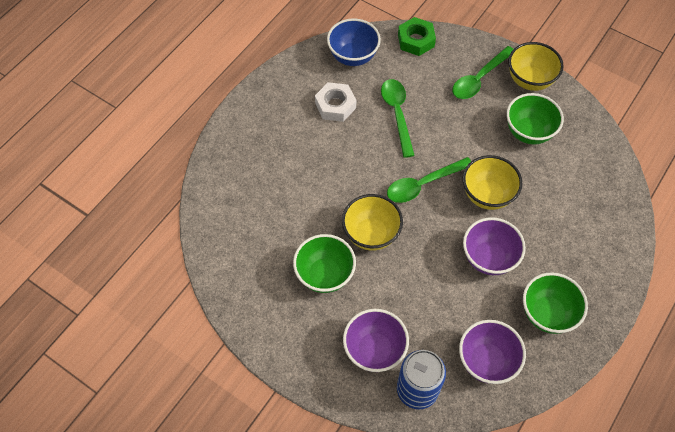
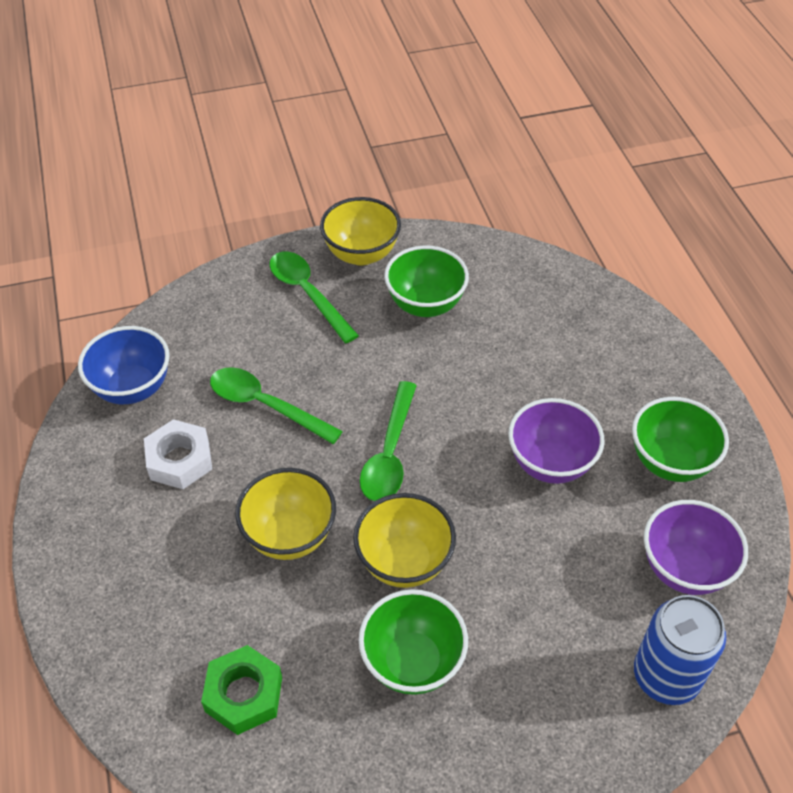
camera: 50 degrees left, 10 degrees down
purple bowl [343,309,409,372] -> none
green nut [398,17,436,56] -> green nut moved to [201,645,282,735]
green spoon [452,46,513,99] -> green spoon turned 150 degrees clockwise [269,252,359,343]
yellow bowl [463,155,522,210] -> yellow bowl moved to [235,468,336,560]

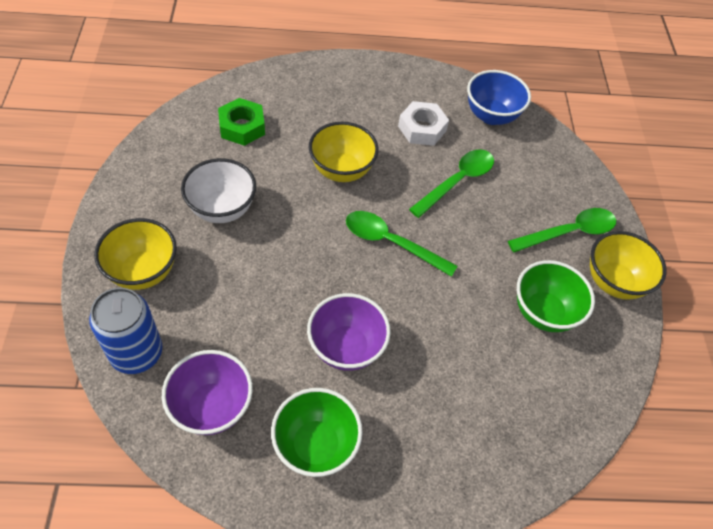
camera: 100 degrees right, 5 degrees up
yellow bowl [353,493,456,588] -> yellow bowl moved to [94,218,177,290]
green bowl [358,589,468,695] -> white bowl [181,158,256,223]

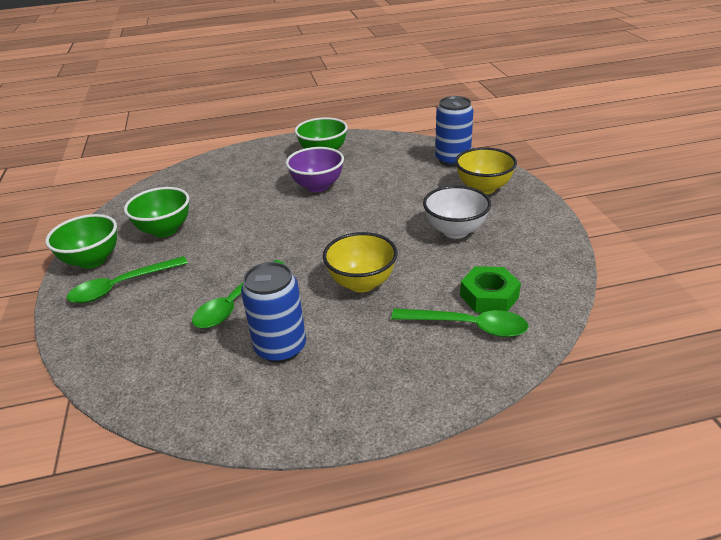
camera: 175 degrees right, 20 degrees down
purple bowl [162,350,253,435] -> none
green spoon [346,211,457,277] -> green spoon moved to [391,308,529,337]
white nut [398,101,449,146] -> blue can [241,262,306,363]
blue bowl [467,70,531,125] -> none
yellow bowl [590,231,667,300] -> green bowl [45,214,117,269]

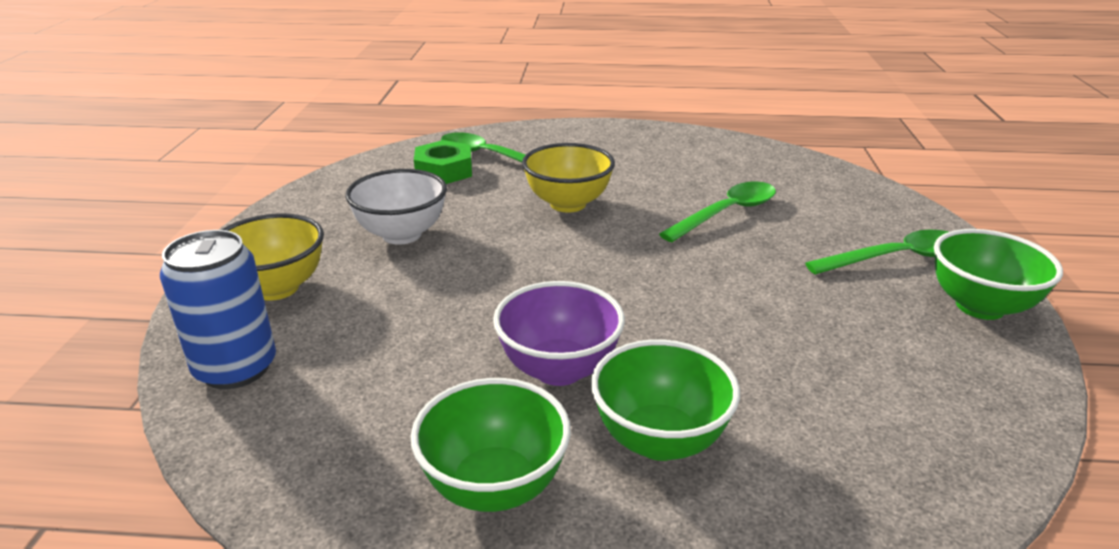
camera: 165 degrees left, 5 degrees down
green bowl [124,187,190,237] -> green bowl moved to [591,339,740,461]
blue can [241,262,306,363] -> none

